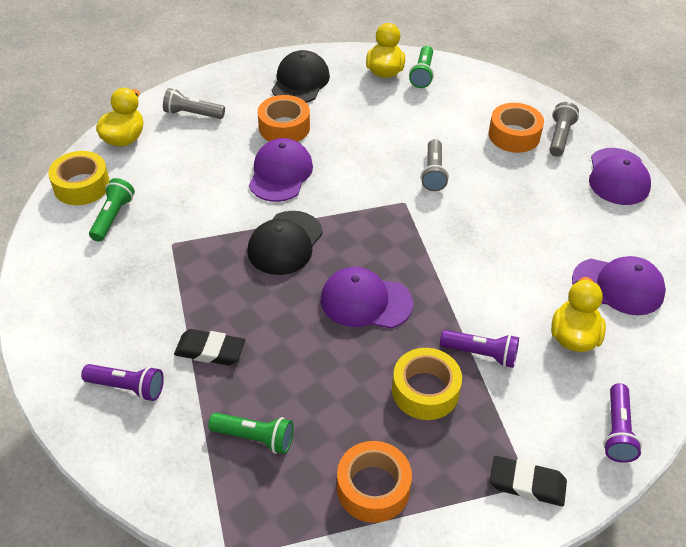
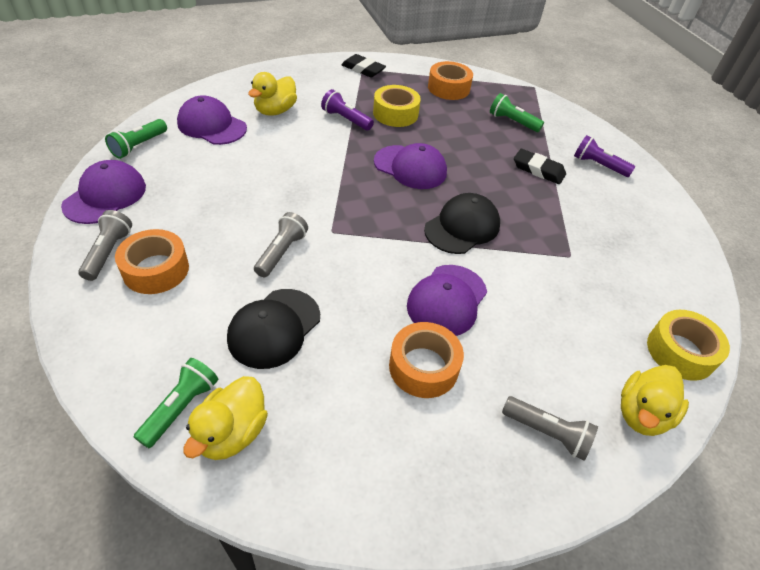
camera: 165 degrees left, 0 degrees up
green flashlight [89,178,135,242] -> green flashlight moved to [105,119,167,159]
black cap [272,50,330,103] -> black cap moved to [227,289,320,369]
grey flashlight [549,102,579,157] -> grey flashlight turned 150 degrees clockwise [78,210,132,281]
purple flashlight [603,383,642,463] -> none

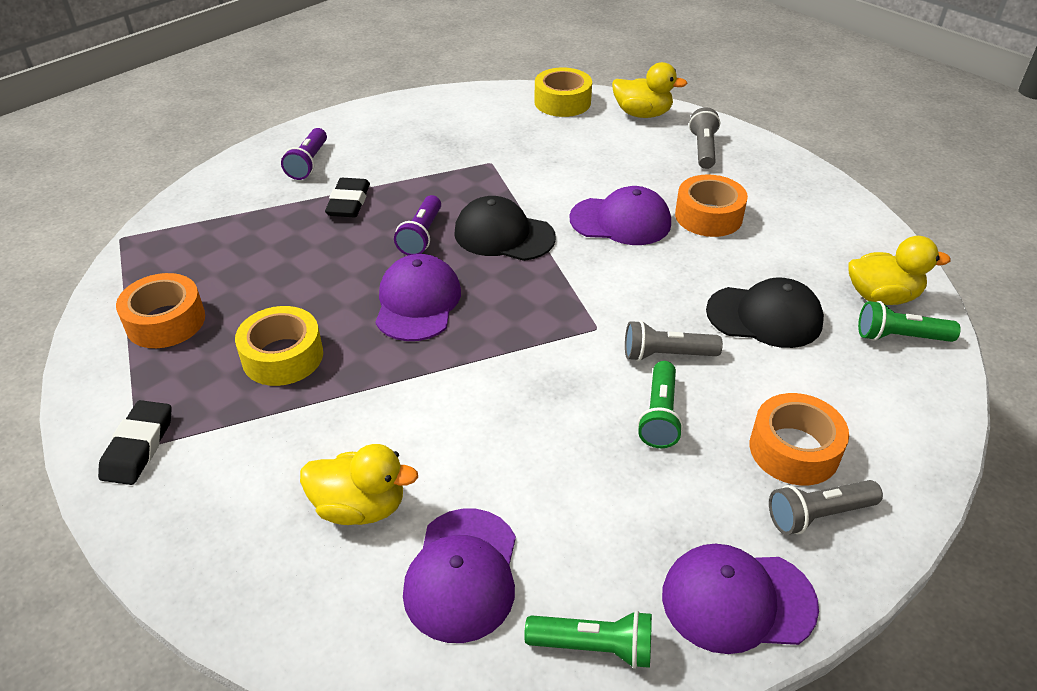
camera: 110 degrees left, 5 degrees down
purple flashlight [321,89,374,131] -> purple flashlight moved to [394,195,441,255]
green flashlight [490,93,544,132] -> green flashlight moved to [637,361,683,448]

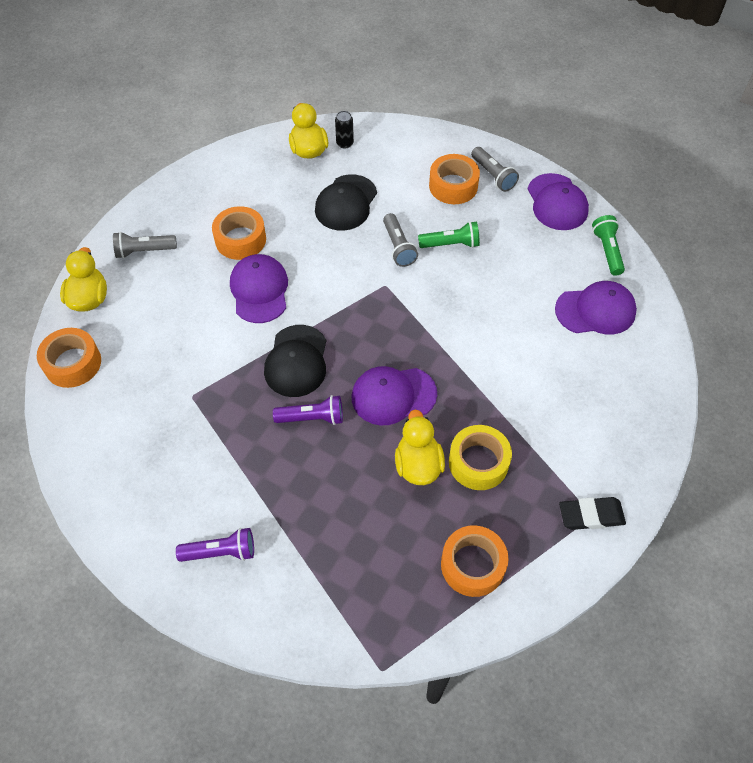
camera: 105 degrees left, 15 degrees up
yellow duck [300,444,418,525] -> yellow duck moved to [395,410,445,485]
black eraser [325,178,370,217] -> none
yellow tape [534,67,592,117] -> orange tape [37,328,101,388]
black cap [706,278,824,348] -> black cap turned 150 degrees counterclockwise [315,174,377,231]
green flashlight [858,301,961,342] -> black can [335,111,354,149]

